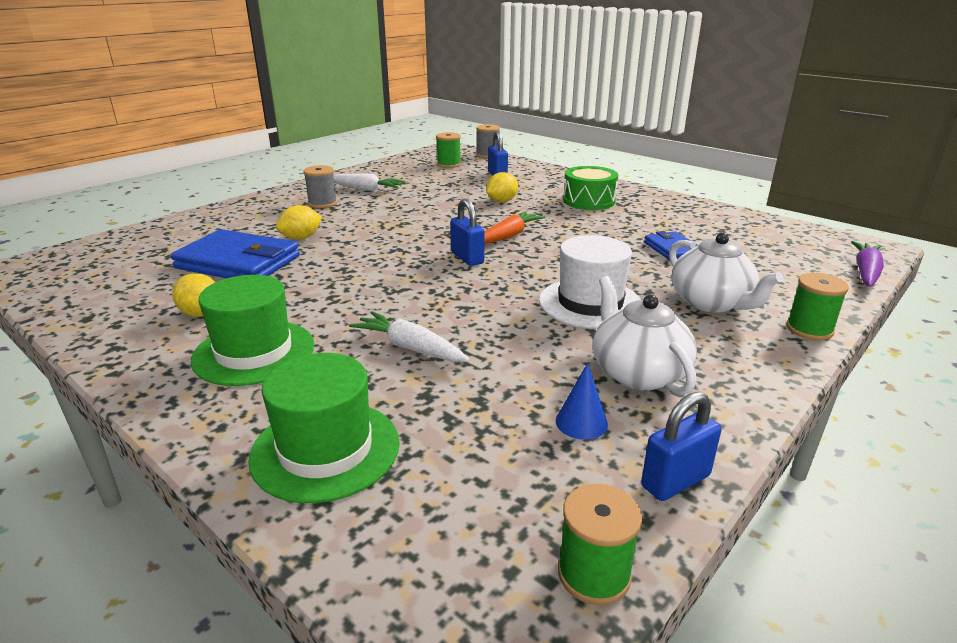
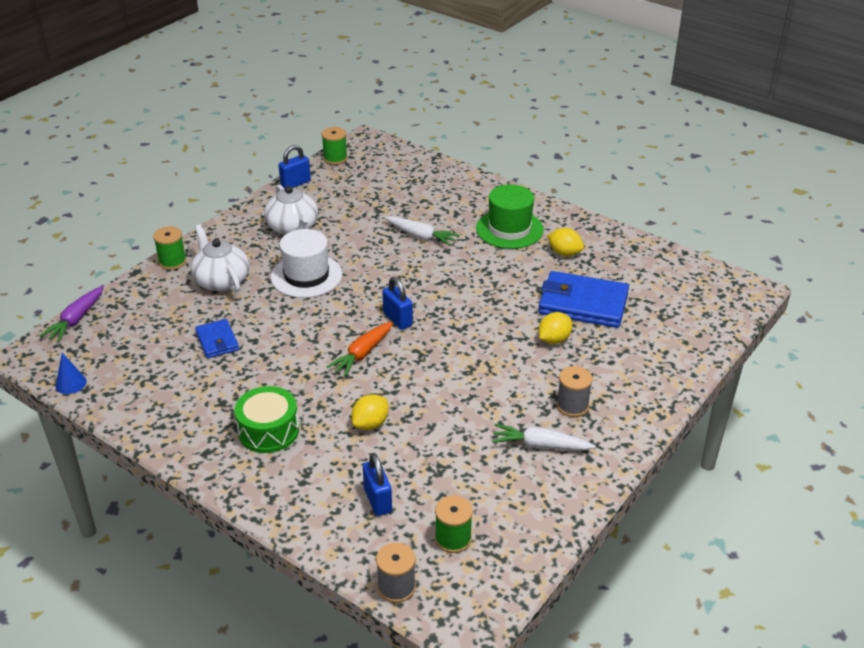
camera: 175 degrees right, 10 degrees up
green hat [248,353,400,503] -> none
blue cone [556,363,608,440] -> blue cone moved to [56,353,87,394]

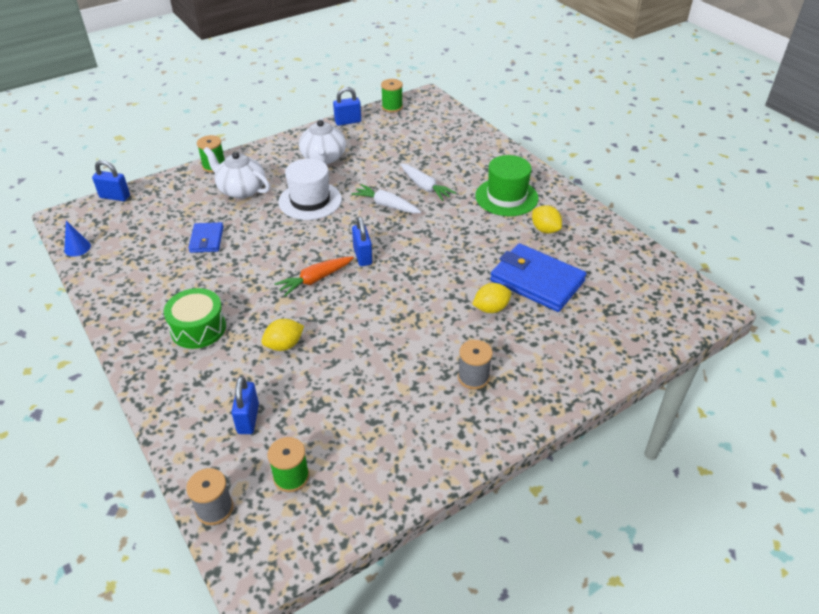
camera: 20 degrees right, 5 degrees up
purple carrot [40,286,104,342] -> blue padlock [92,160,130,201]
white teapot [191,225,249,293] -> white teapot turned 45 degrees counterclockwise [203,147,270,199]
white carrot [492,424,596,450] -> white carrot moved to [351,184,421,214]

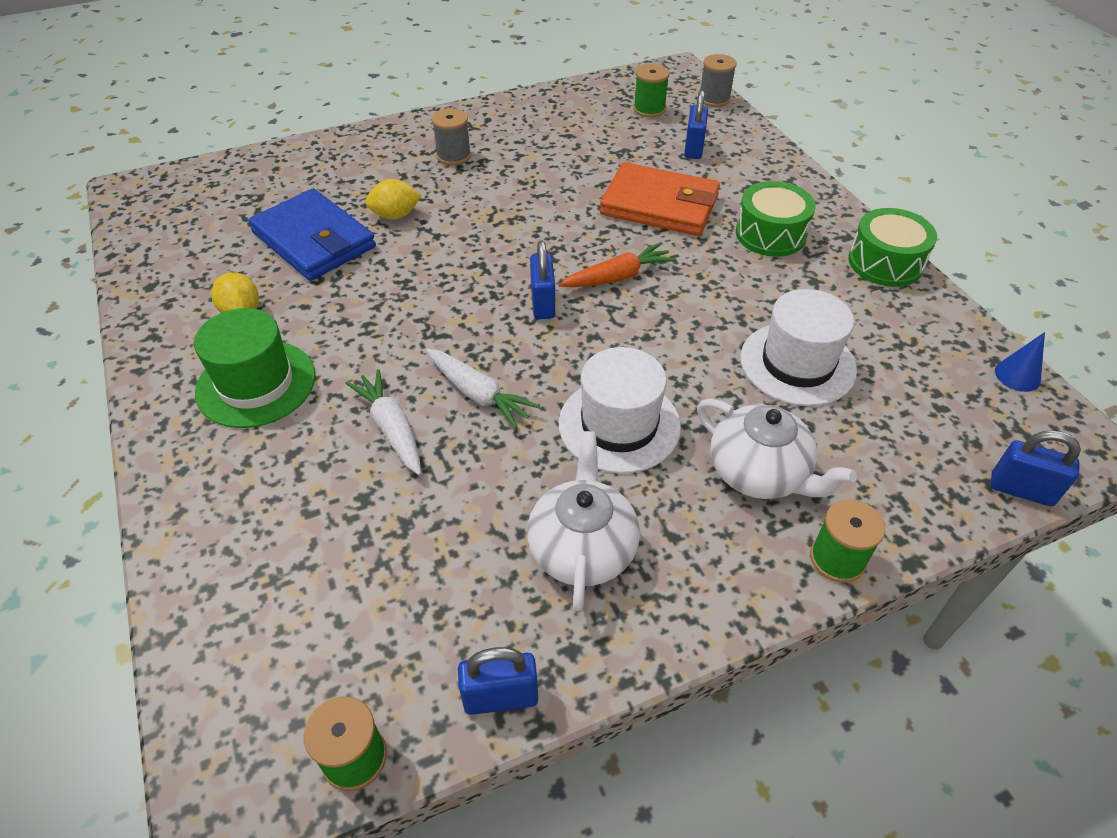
camera: 170 degrees left, 5 degrees up
blue wallet [189,222,223,253] -> white hat [741,289,857,406]
yellow lemon [261,319,304,351] -> orange wallet [600,162,720,236]
none -> green drum [848,208,937,287]

